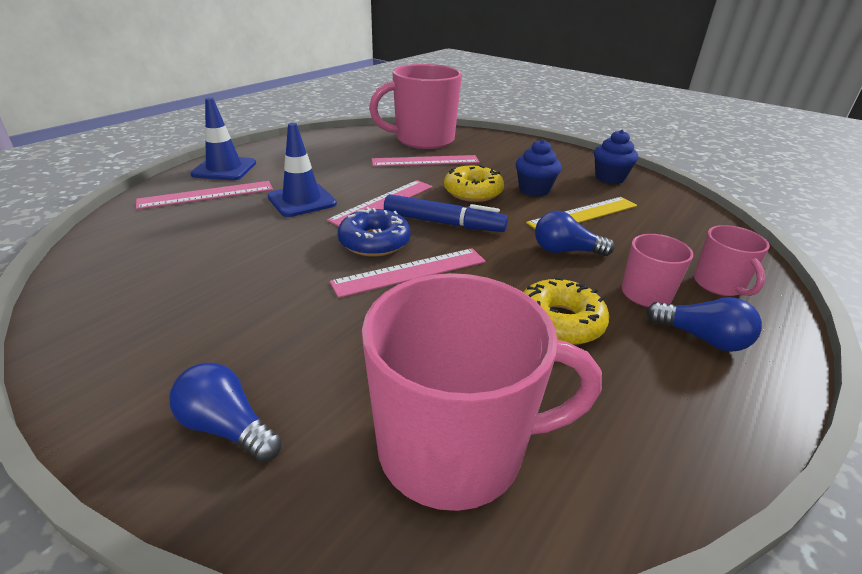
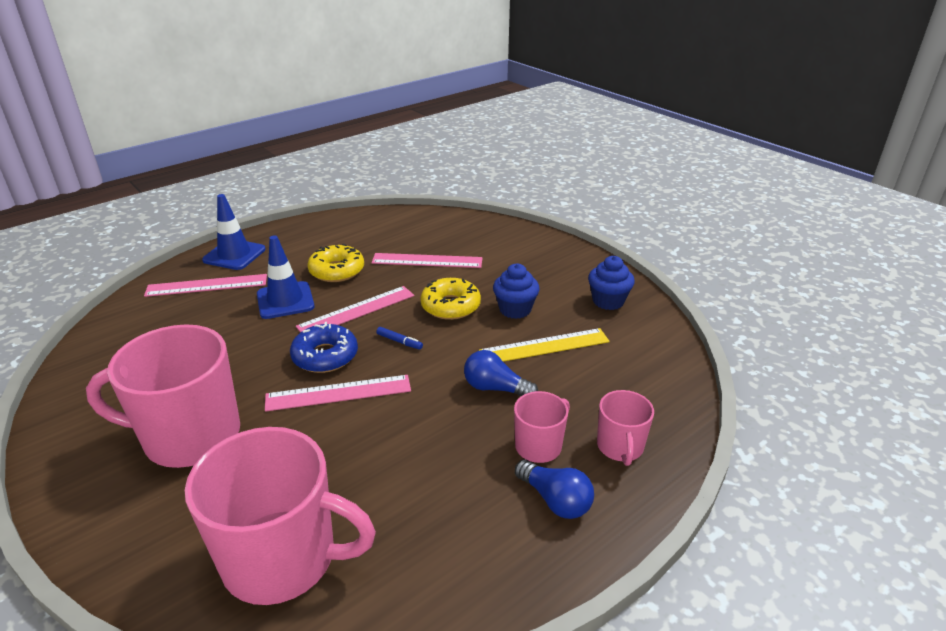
camera: 15 degrees right, 0 degrees up
blue light bulb [169,363,282,462] -> none
pink mug [369,64,462,149] -> pink mug moved to [86,324,240,468]
blue marker [384,194,508,232] -> blue marker [376,327,423,350], size x0.44
yellow donut [523,277,609,345] -> yellow donut moved to [307,244,364,282]

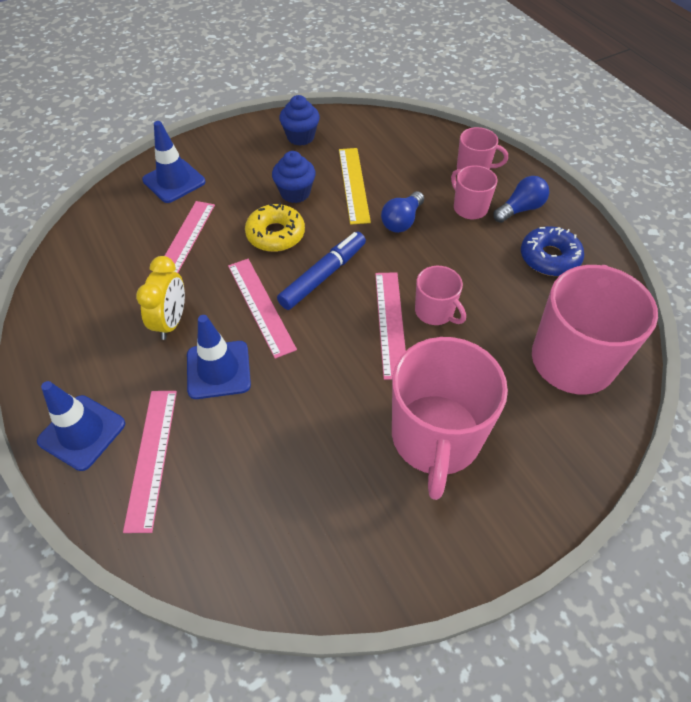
camera: 80 degrees left, 20 degrees up
blue donut [290,322,358,373] -> blue donut moved to [521,226,584,276]
yellow donut [307,244,364,282] -> yellow clock [136,256,185,340]
blue marker [376,327,423,350] -> blue marker [277,232,366,310], size x2.27
none -> blue traffic cone [142,121,205,203]
none -> pink mug [415,266,466,325]

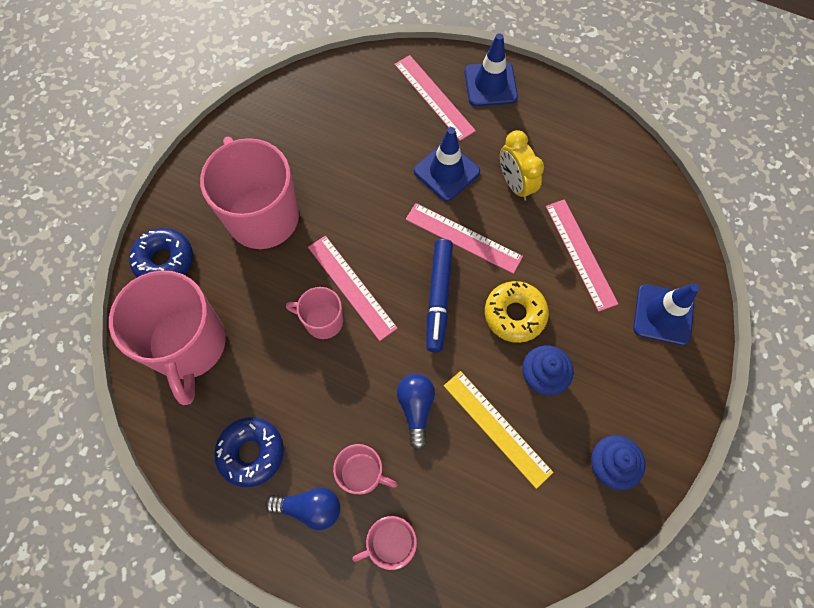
camera: 145 degrees right, 15 degrees up
blue light bulb [493,176,549,223] -> blue light bulb turned 105 degrees counterclockwise [265,488,340,530]
none -> blue donut [129,228,193,277]

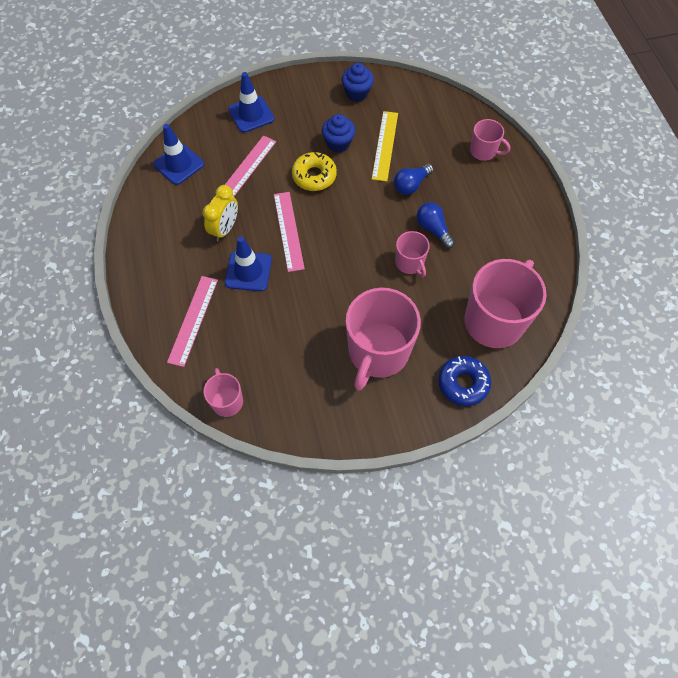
camera: 130 degrees left, 5 degrees down
blue donut [214,417,284,487] -> none
blue light bulb [265,488,340,530] -> blue light bulb moved to [417,202,455,248]
pink ruler [308,236,398,341] -> none
pink mug [333,444,398,494] -> pink mug moved to [203,368,243,417]
blue marker [426,239,453,352] -> none
blue traffic cone [465,33,518,106] -> blue traffic cone moved to [153,124,204,185]

